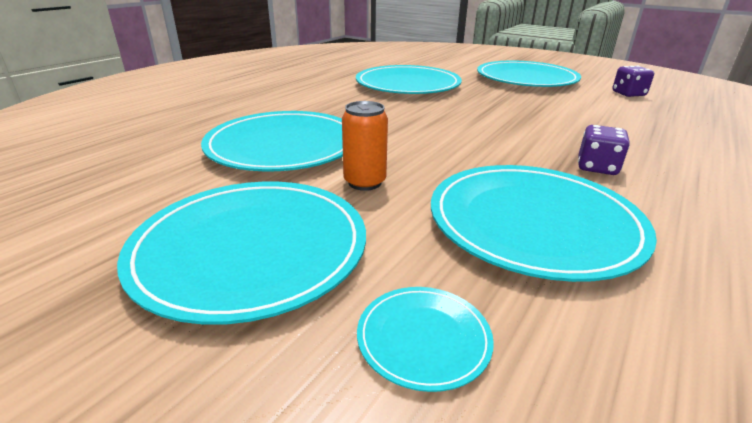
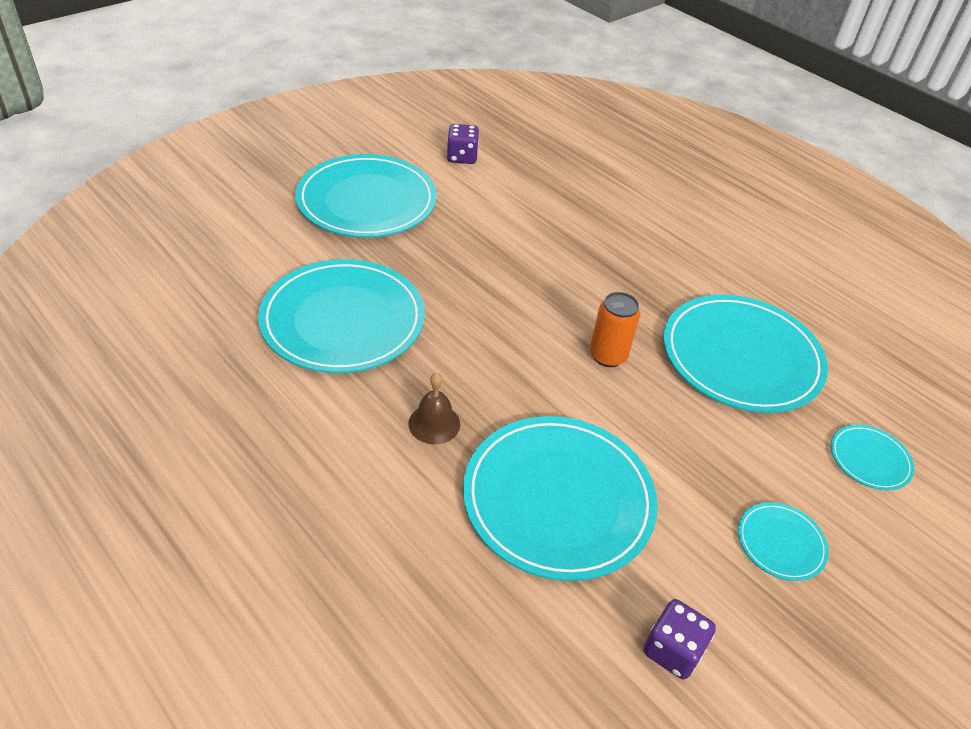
camera: 80 degrees left, 15 degrees up
turquoise plate [117,182,366,325] -> turquoise plate [738,502,829,581], size x0.45
orange can [342,101,388,191] -> orange can moved to [590,292,640,367]
purple dice [578,125,630,175] -> purple dice moved to [644,599,716,679]
none -> brown bell [408,373,460,444]

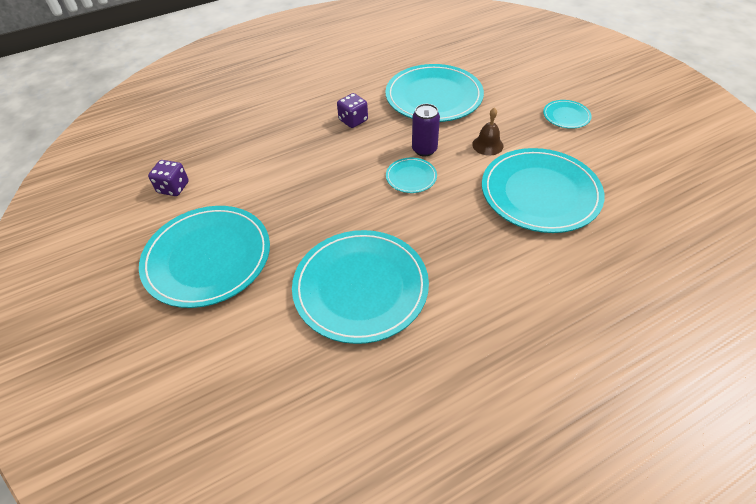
camera: 70 degrees left, 5 degrees up
brown bell [408,373,460,444] -> brown bell moved to [472,107,503,156]
orange can [590,292,640,367] -> purple can [412,104,440,156]
purple dice [644,599,716,679] -> purple dice moved to [337,93,368,128]
turquoise plate [831,425,914,490] -> turquoise plate moved to [386,158,437,193]

